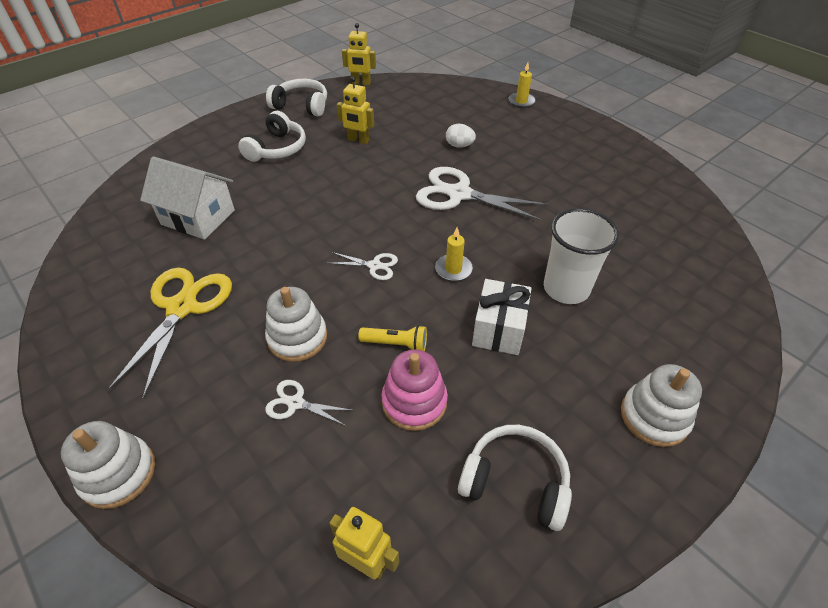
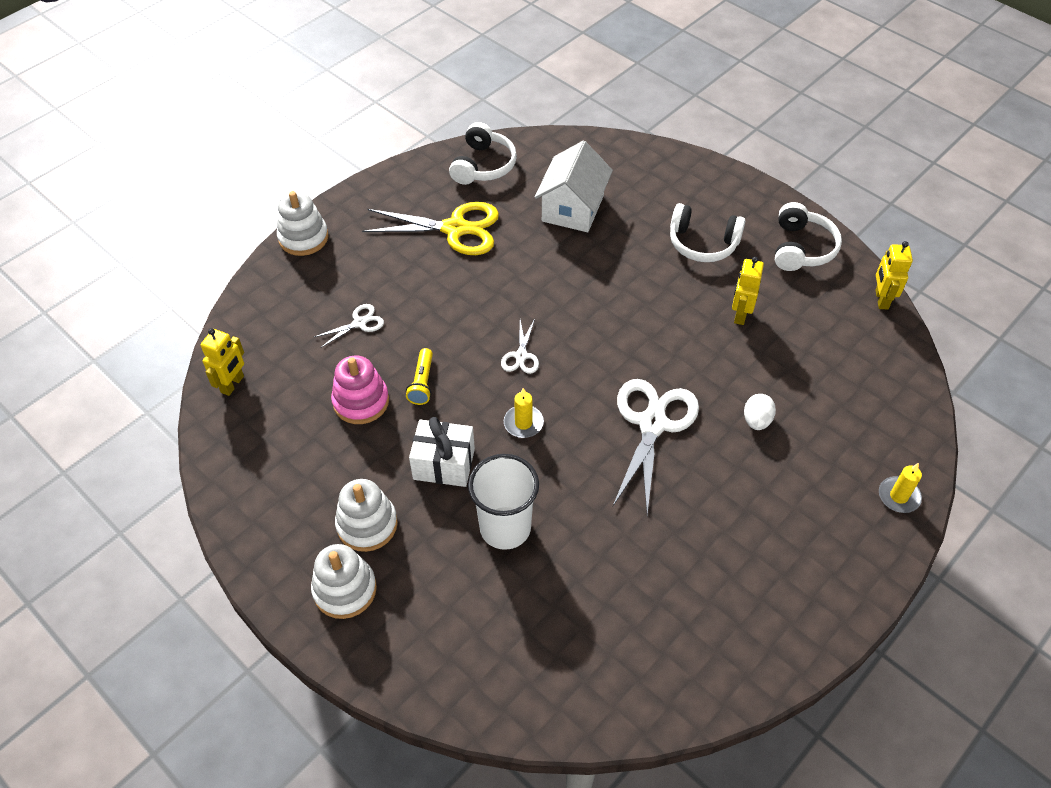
camera: 85 degrees right, 5 degrees up
white stacking toy [265,287,327,362] -> white stacking toy moved to [335,479,398,552]
white scissors [265,380,351,426] -> white scissors turned 45 degrees clockwise [314,304,384,347]
white headphones [458,425,572,531] -> white headphones moved to [449,122,517,185]

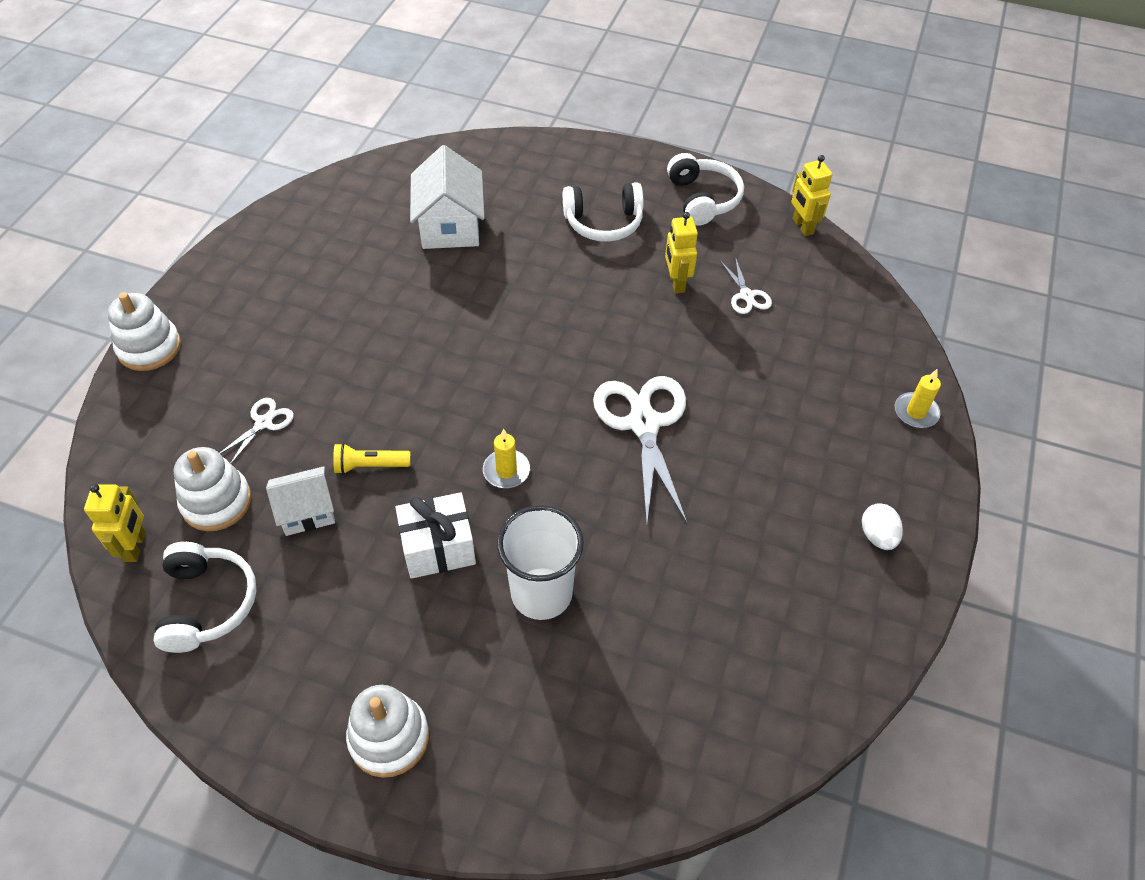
camera: 25 degrees left, 0 degrees up
pink stacking toy [331,355,389,424] -> white house [266,466,335,536]
white stacking toy [335,479,398,552] -> white stacking toy moved to [174,447,252,531]
yellow scissors [362,202,499,255] -> none
yellow flashlight [406,348,433,405] -> yellow flashlight turned 105 degrees clockwise [333,443,411,474]
white headphones [449,122,517,185] -> white headphones moved to [153,542,257,653]
white scissors [501,319,539,374] -> white scissors moved to [720,257,772,314]
white egg [744,394,776,430] -> white egg moved to [862,503,903,550]

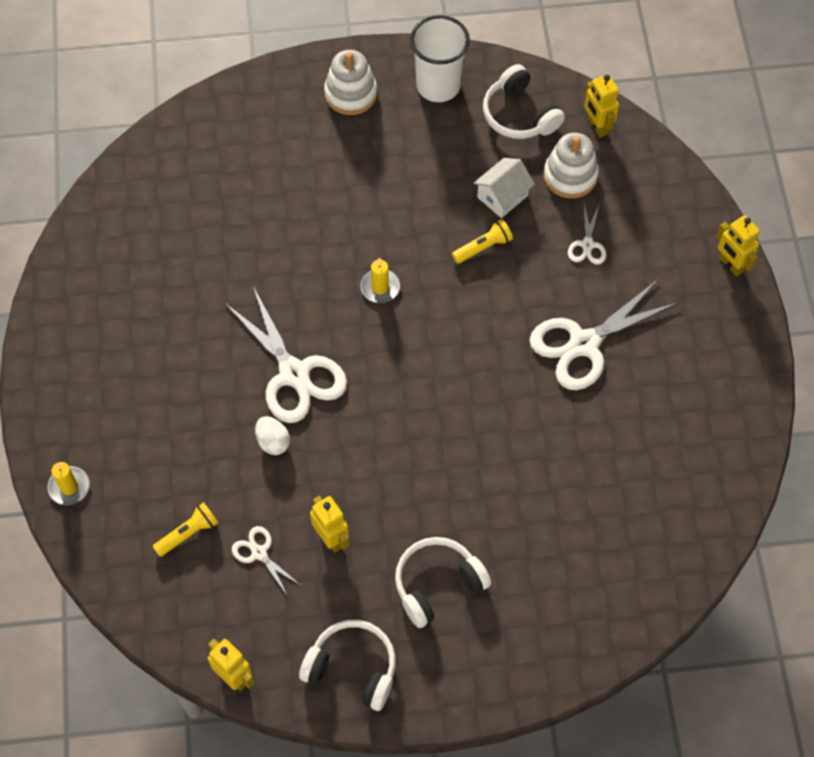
camera: 155 degrees right, 10 degrees up
white stacking toy [108,292,181,371] -> yellow robot [716,215,760,277]
white gift [395,492,476,579] -> none
white house [410,145,485,249] -> none
white cup [497,505,584,620] -> white cup moved to [410,15,470,102]
white headphones [667,153,744,226] -> white headphones turned 150 degrees clockwise [299,620,396,711]
white egg [862,503,903,550] -> white egg moved to [255,416,290,455]
none -> yellow flashlight [153,502,218,557]
none -> white scissors [529,280,679,390]

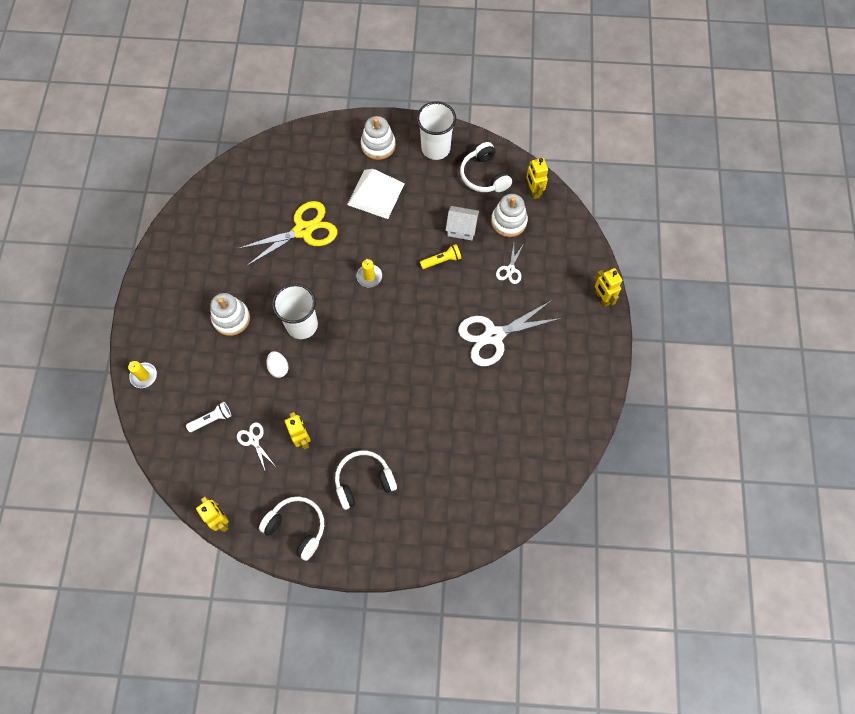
camera: 10 degrees right, 5 degrees up
yellow flashlight [153,502,218,557] -> white flashlight [186,402,232,432]
white scissors [225,286,347,423] -> white cup [272,284,318,339]
white house [473,158,535,218] -> white house turned 45 degrees clockwise [446,206,479,240]
none -> white stacking toy [210,293,250,336]
none -> yellow scissors [237,201,337,266]
none -> white pyramid [347,169,405,219]

